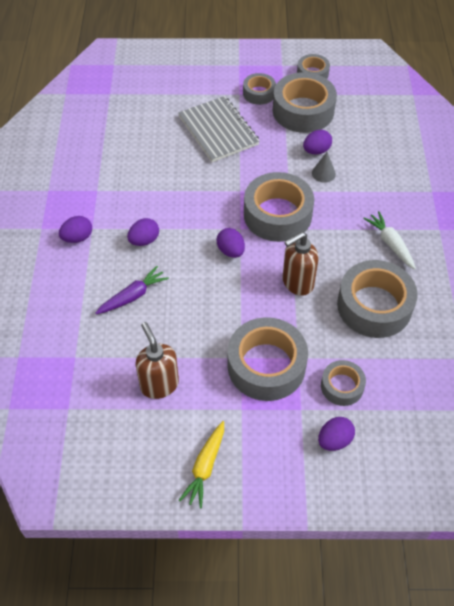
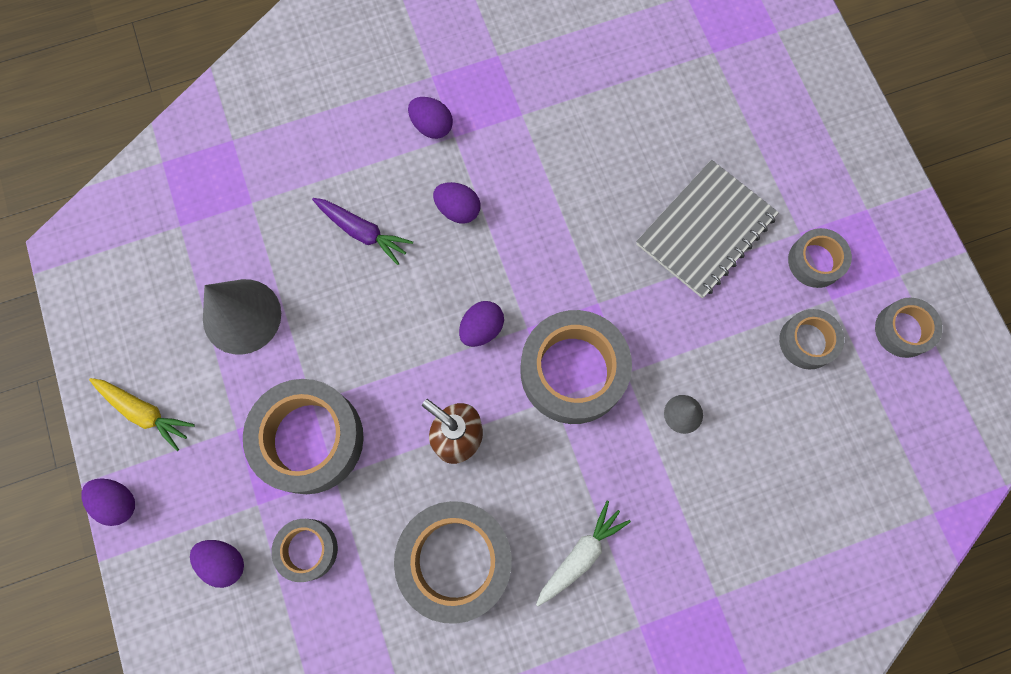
camera: 70 degrees right, 20 degrees up
brown soap dispenser [135,322,179,399] -> grey cone [203,279,281,355]
yellow carrot [179,421,224,508] -> yellow carrot turned 150 degrees counterclockwise [89,378,195,451]
grey tape [273,72,337,133] -> grey tape [779,309,844,369], size x0.54
purple egg [303,130,332,154] -> purple egg moved to [82,479,135,526]

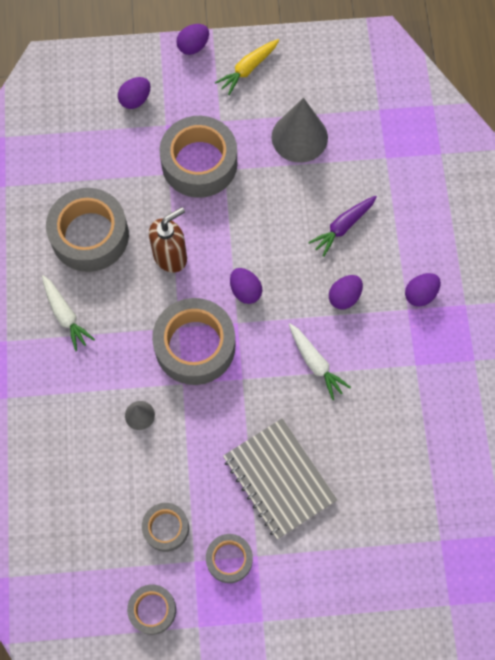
camera: 105 degrees right, 5 degrees down
grey tape [271,519,338,582] -> none
none -> white carrot [289,324,351,400]

